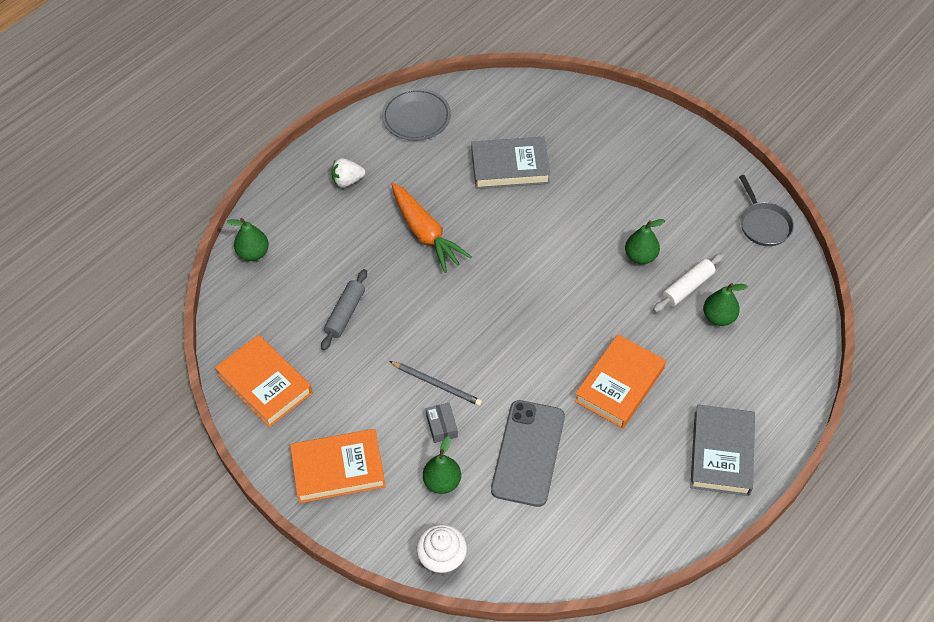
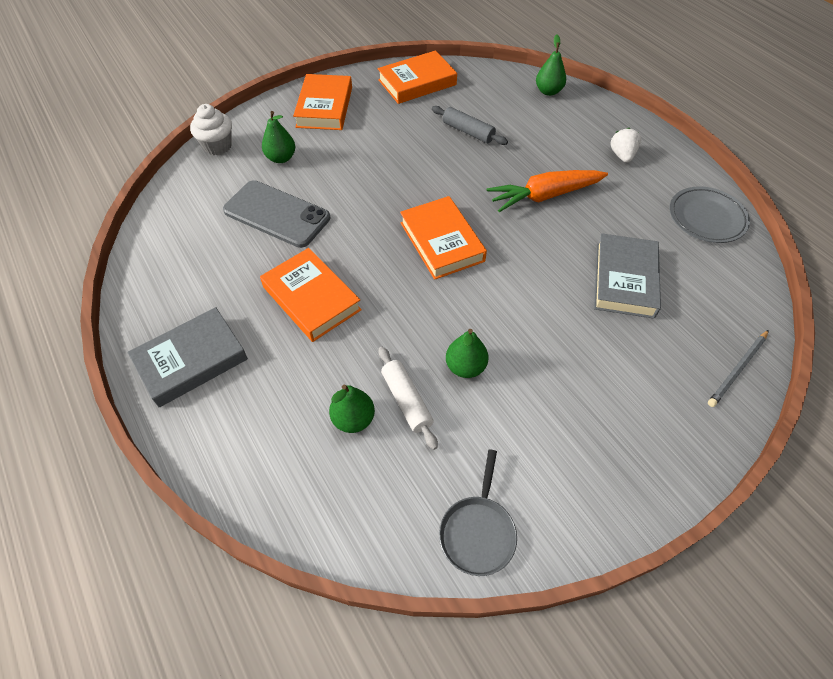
camera: 105 degrees right, 0 degrees up
grey pencil [389,361,482,406] -> grey pencil moved to [708,330,769,407]
grey box [426,403,458,443] -> none
grey book [690,404,755,496] -> grey book turned 60 degrees counterclockwise [128,307,248,407]
grey pan [739,175,794,246] -> grey pan turned 75 degrees counterclockwise [439,449,517,576]
none -> orange book [400,196,487,280]

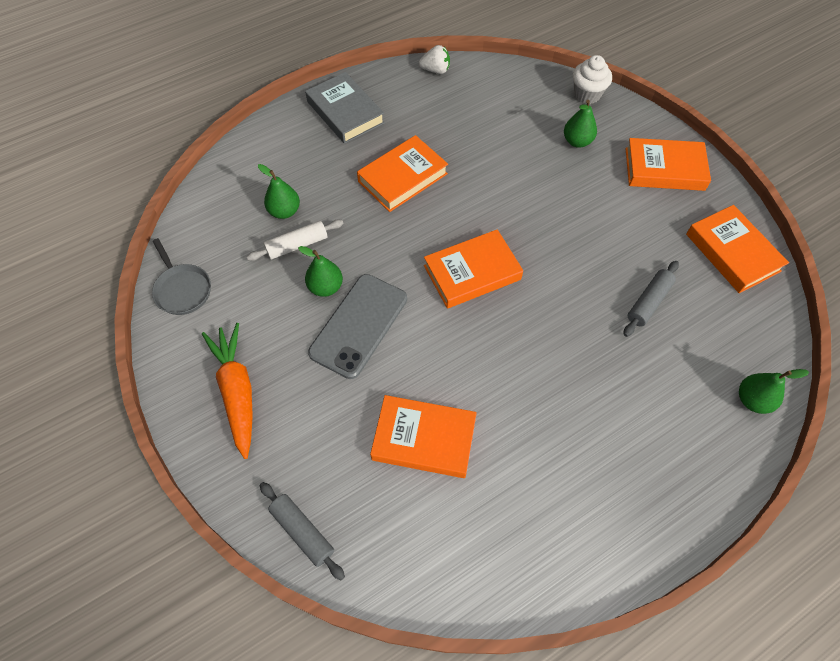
camera: 90 degrees right, 5 degrees up
grey phone [223,180,330,248] -> grey phone moved to [308,274,407,379]
grey pan [439,449,517,576] -> grey pan turned 135 degrees counterclockwise [152,238,211,315]
orange carrot [487,170,608,212] -> orange carrot moved to [202,323,253,459]
grey book [594,233,661,319] -> orange book [370,395,477,478]
white strawberry [610,128,641,163] -> white strawberry moved to [419,45,450,74]
grey plate [669,186,750,243] -> none
grey pencil [708,330,769,407] -> grey rolling pin [260,482,345,580]

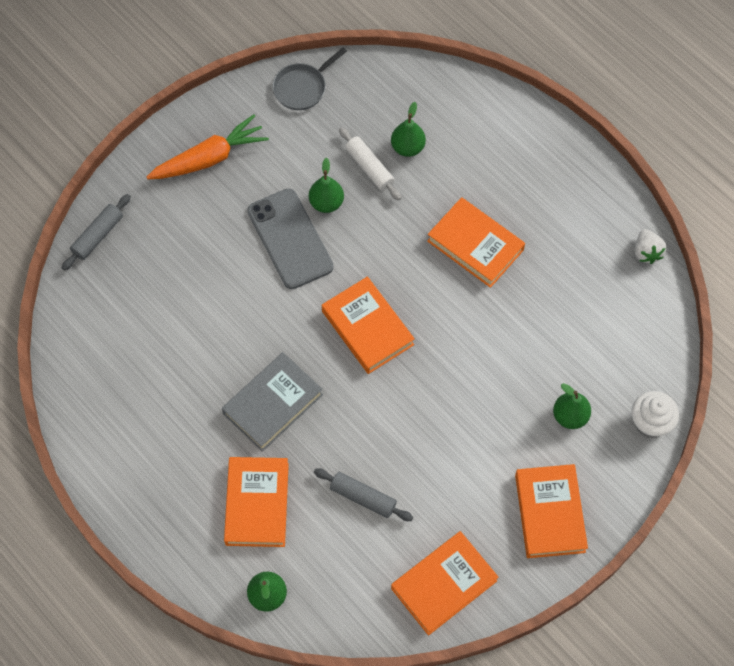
camera: 80 degrees right, 5 degrees up
grey book [305,72,385,144] -> grey book moved to [222,352,323,452]
grey phone [308,274,407,379] -> grey phone turned 45 degrees clockwise [247,189,334,289]
orange book [370,395,477,478] -> orange book moved to [224,457,289,547]

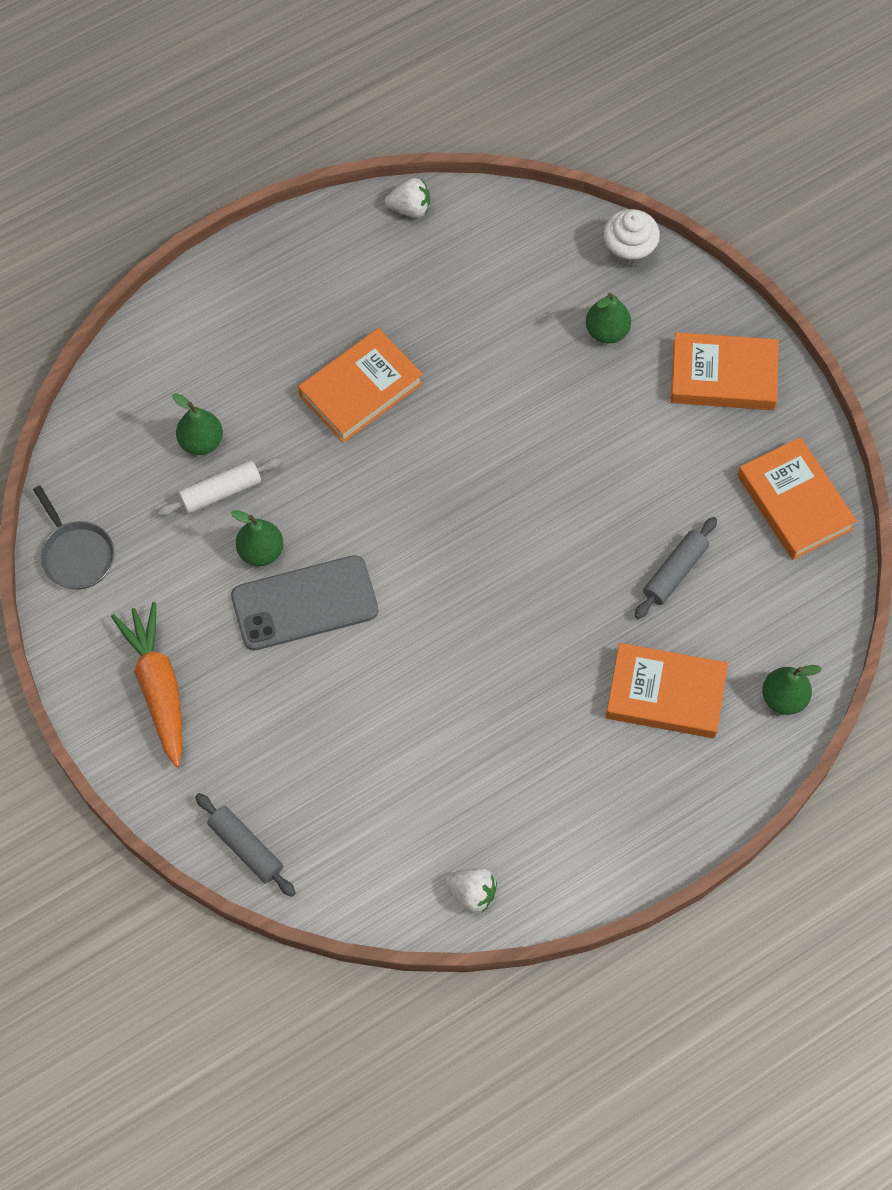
camera: 80 degrees left, 0 degrees up
grey book [222,352,323,452] -> none
orange book [322,276,415,374] -> none
none -> white strawberry [445,868,497,912]

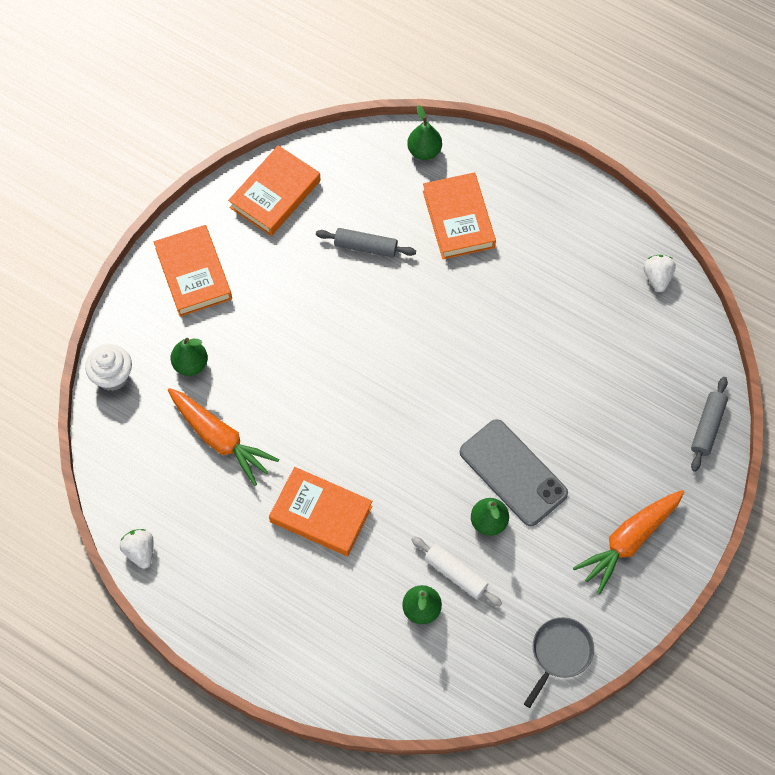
camera: 115 degrees left, 0 degrees up
none -> orange carrot [168,388,279,486]

